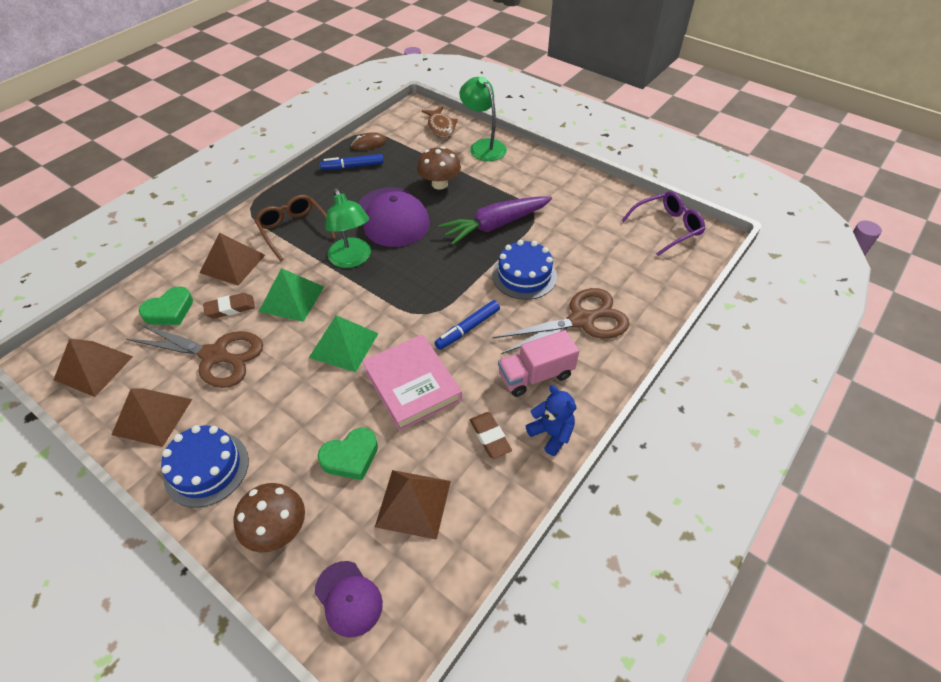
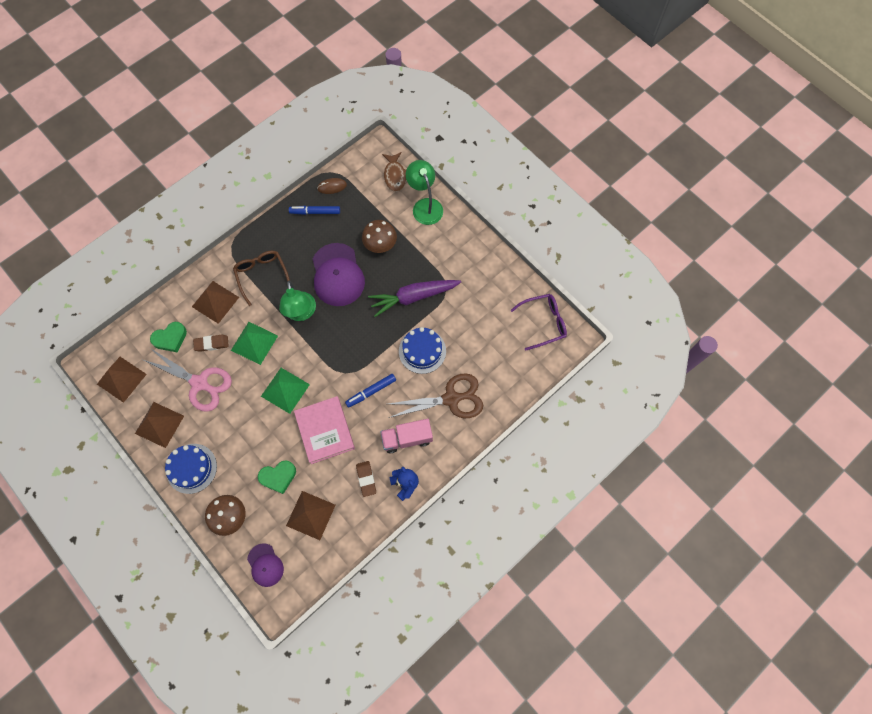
camera: 10 degrees right, 20 degrees up
brown scissors [126,323,263,388] -> pink scissors [144,348,232,412]

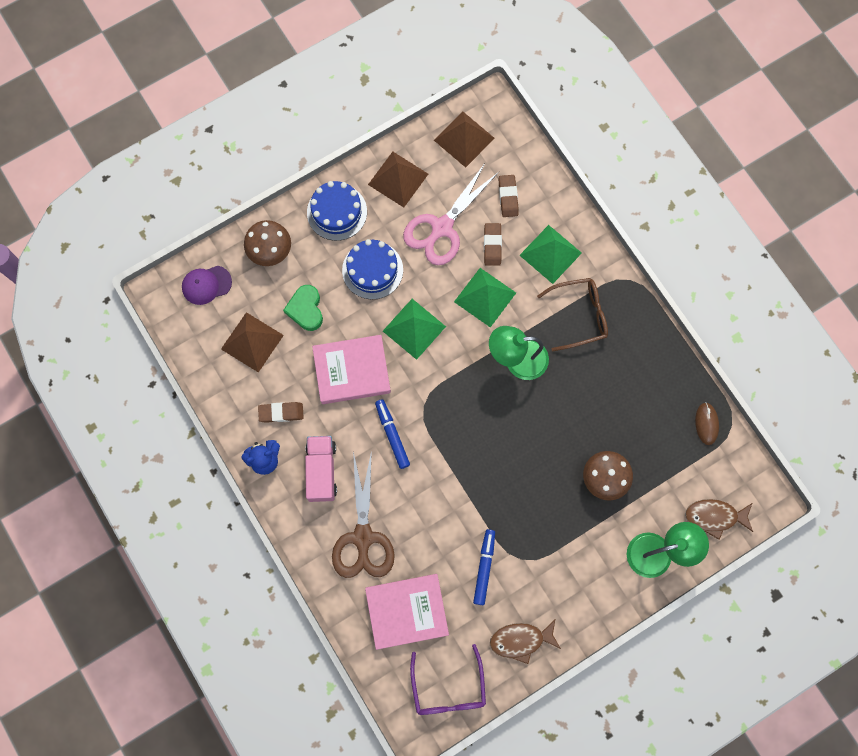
camera: 100 degrees right, 5 degrees up
green heart [150,322,187,352] -> brown eraser [499,175,519,217]
brown pyramid [192,281,239,324] -> green pyramid [519,225,582,284]
blue marker [289,206,340,215] -> blue marker moved to [473,529,495,605]
purple cap [313,243,365,306] -> none
purple carrot [368,280,461,317] -> none
blue cake [399,327,446,374] -> blue cake moved to [342,239,403,300]
none -> pink book [365,574,449,650]
none -> brown fish [490,620,561,664]

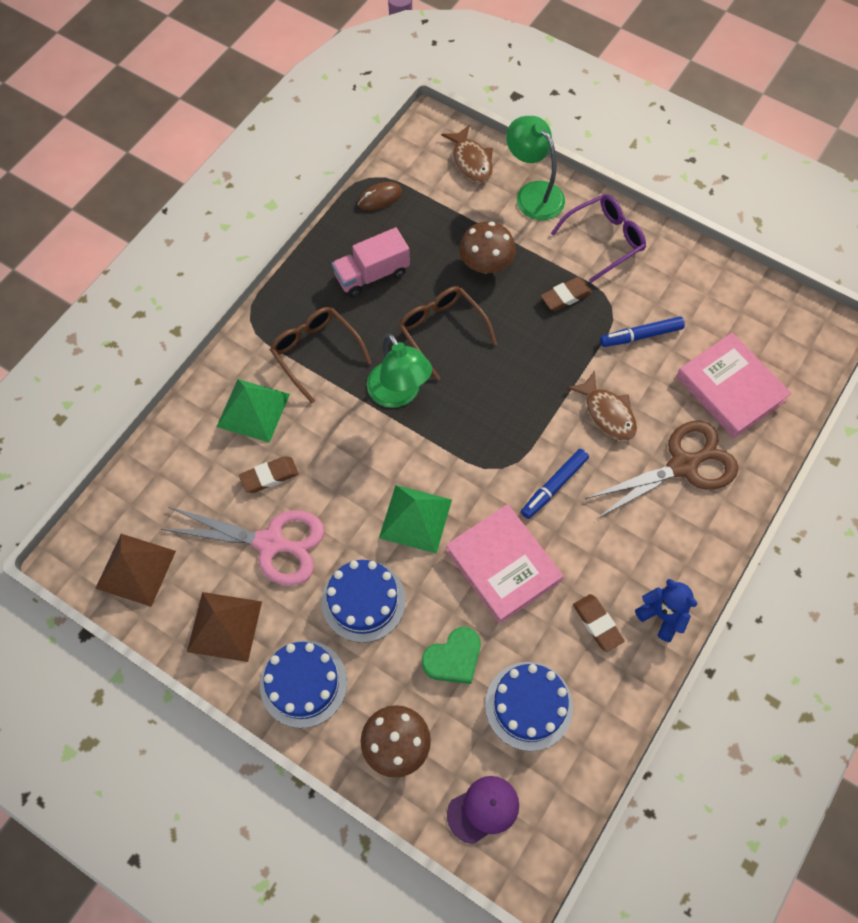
camera: 115 degrees left, 10 degrees down
purple cap [182,266,232,305] -> purple cap turned 75 degrees counterclockwise [447,776,519,844]
brown pyramid [221,312,284,373] -> blue cake [485,662,573,751]
pink truck [305,436,337,502] -> pink truck moved to [332,227,410,297]
purple glasses [410,644,486,715] -> purple glasses moved to [551,194,646,283]
green pyramid [454,268,516,327] -> none
brown fish [490,620,561,664] -> brown fish moved to [567,370,637,441]
brown eraser [499,175,519,217] -> brown eraser moved to [541,277,592,311]
none -> brown glasses [398,286,497,380]

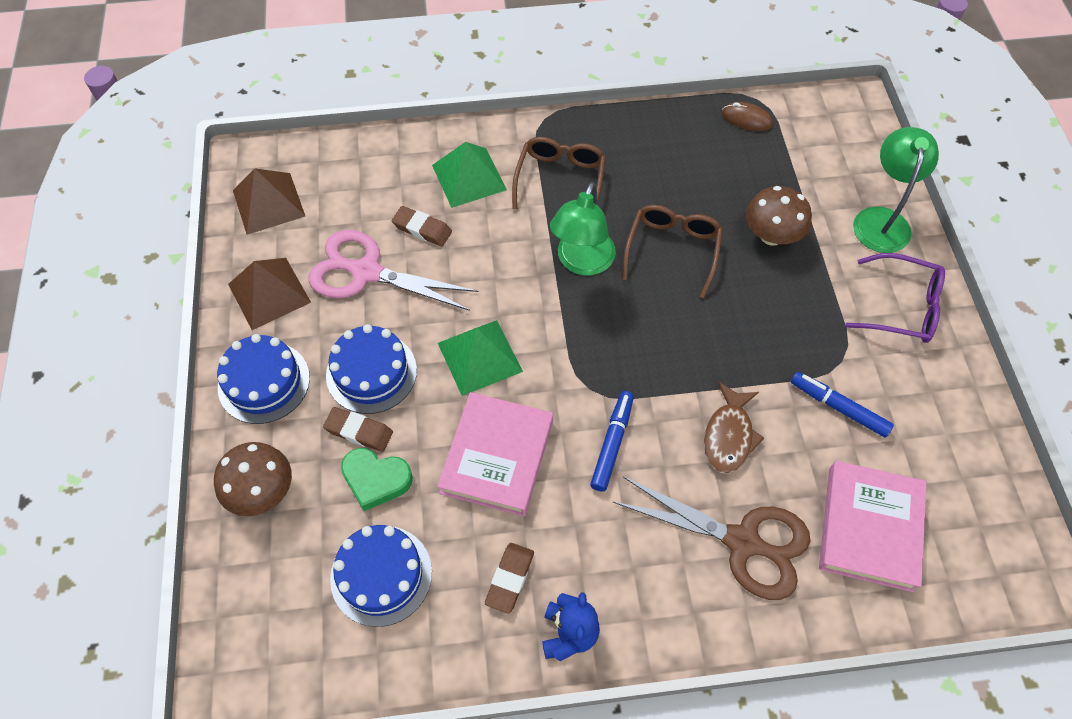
camera: 50 degrees right, 5 degrees down
pink scissors [161,507,325,586] -> pink scissors turned 135 degrees clockwise [308,230,479,311]
pink truck [332,227,410,297] -> none
brown fish [441,125,493,183] -> none
purple cap [447,776,519,844] -> none
blue marker [521,449,589,519] -> blue marker turned 105 degrees clockwise [590,391,634,492]
brown eraser [541,277,592,311] -> brown eraser moved to [323,407,393,452]

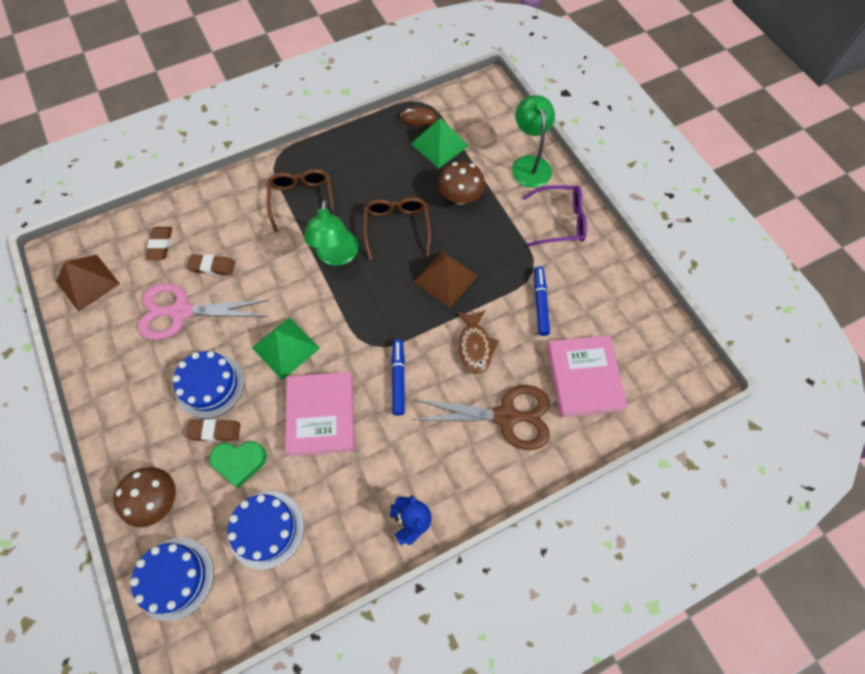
camera: 20 degrees left, 5 degrees up
blue cake [217,334,310,424] -> blue cake moved to [130,538,214,621]
brown pyramid [228,258,311,330] -> brown pyramid moved to [414,251,478,308]
green pyramid [432,142,507,208] -> green pyramid moved to [411,118,469,168]
brown eraser [485,543,534,614] -> brown eraser moved to [146,227,172,260]
blue marker [791,372,894,438] -> blue marker turned 75 degrees clockwise [534,266,550,336]

